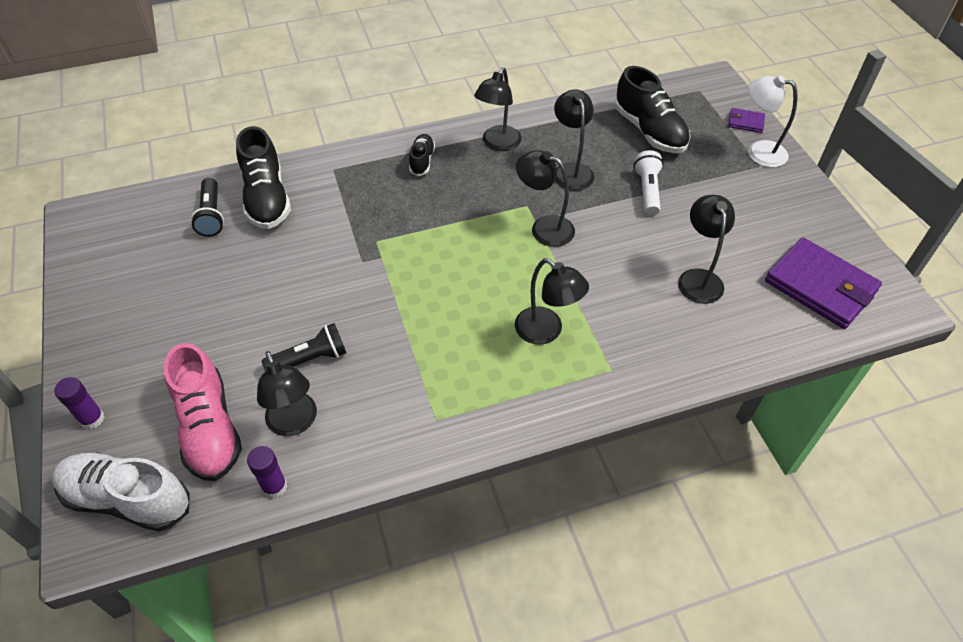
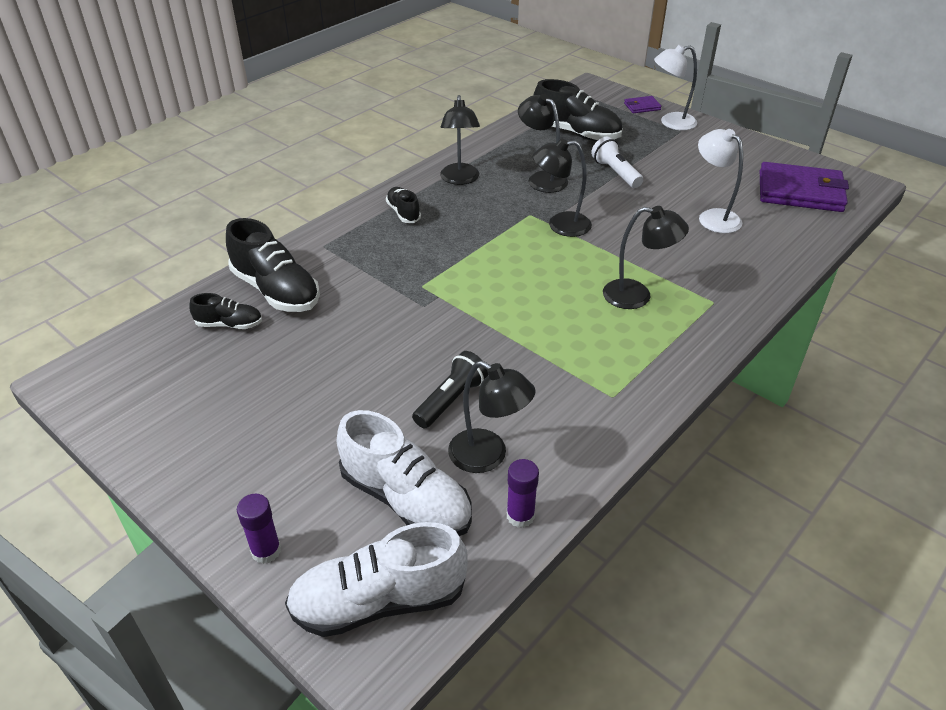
camera: 30 degrees left, 10 degrees down
pink shoe [164,343,242,481] -> white shoe [337,410,472,536]
black flashlight [191,178,224,237] -> black shoe [189,293,262,329]
black lamp [678,195,735,304] -> white lamp [698,129,743,233]

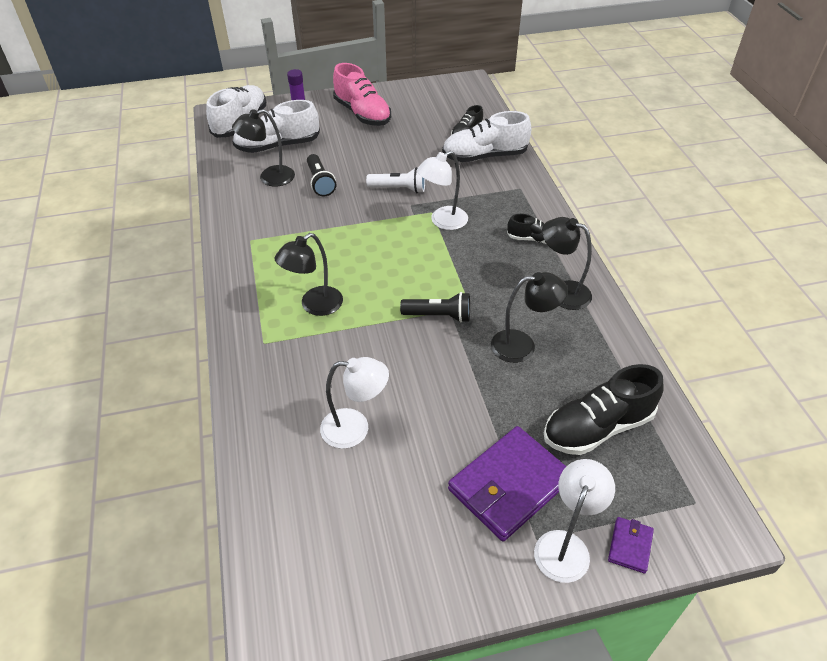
camera: 125 degrees right, 5 degrees up
black shoe [226,218,320,312] -> white shoe [442,111,531,162]
purple glue stick [507,459,539,528] -> none
black lamp [533,139,592,237] -> black flashlight [400,292,470,323]
white flashlight [591,137,643,188] -> white flashlight moved to [366,167,425,193]
purple wallet [760,162,849,212] -> purple wallet moved to [448,426,566,542]
none -> pink shoe [333,63,391,126]
none -> white lamp [417,151,468,230]

